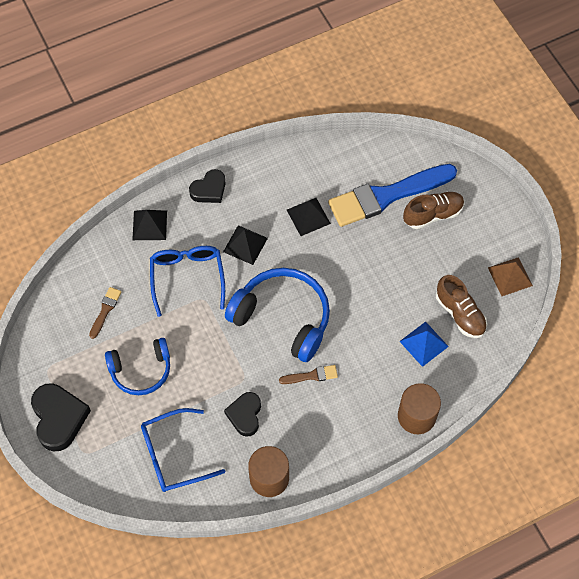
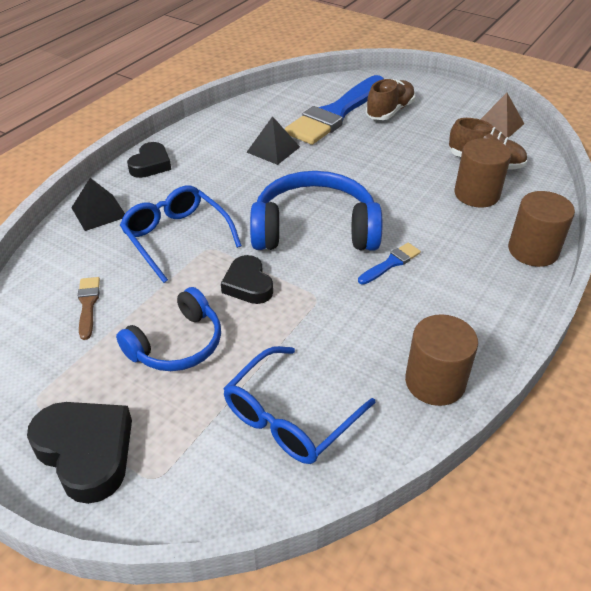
camera: 30 degrees left, 20 degrees down
black pyramid [223,225,268,265] -> none
black heart [224,392,261,437] -> black heart moved to [221,255,273,304]
brown brush [279,365,338,384] -> blue brush [358,243,421,285]
blue pyramid [399,322,449,367] -> brown cylinder [454,138,511,207]

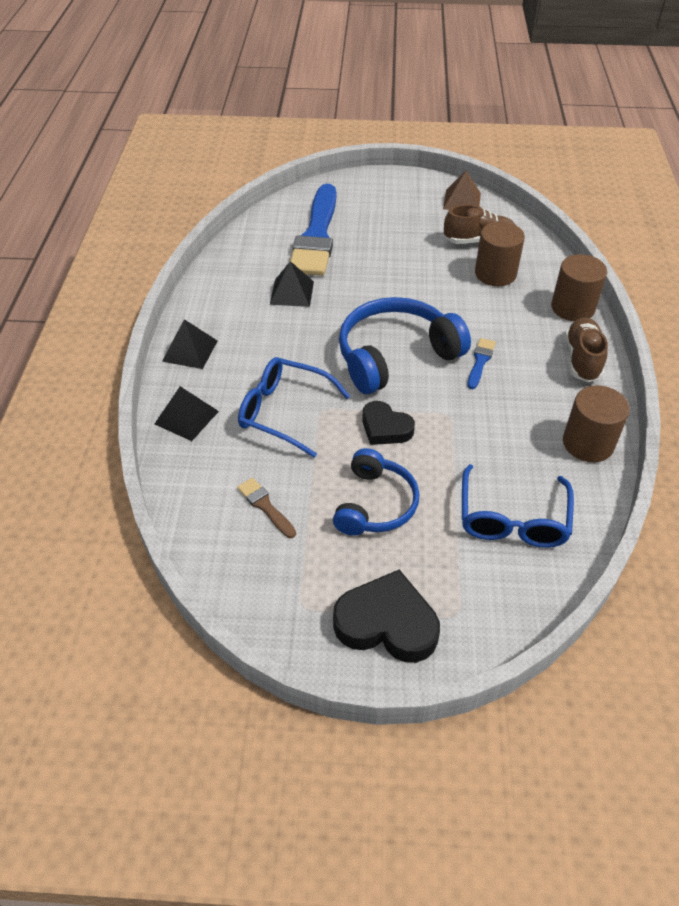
camera: 30 degrees left, 5 degrees up
black heart [127,142,171,178] -> black pyramid [162,319,217,369]
brown shoe [366,79,415,120] -> brown shoe moved to [565,317,608,382]

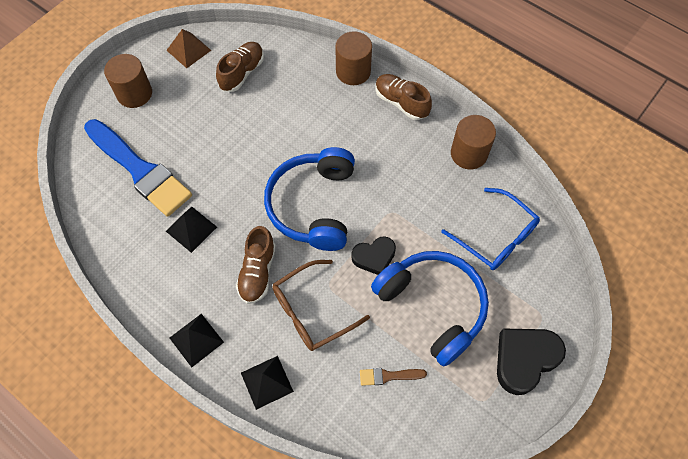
camera: 55 degrees left, 15 degrees up
blue glasses [238,357,350,458] -> brown glasses [272,260,370,351]
blue headphones [333,448,419,535] -> blue headphones [371,251,489,366], size x1.57
blue brush [467,338,496,389] -> none
brown cylinder [475,222,525,286] -> brown cylinder moved to [104,54,152,108]
none -> brown shoe [236,226,276,304]

